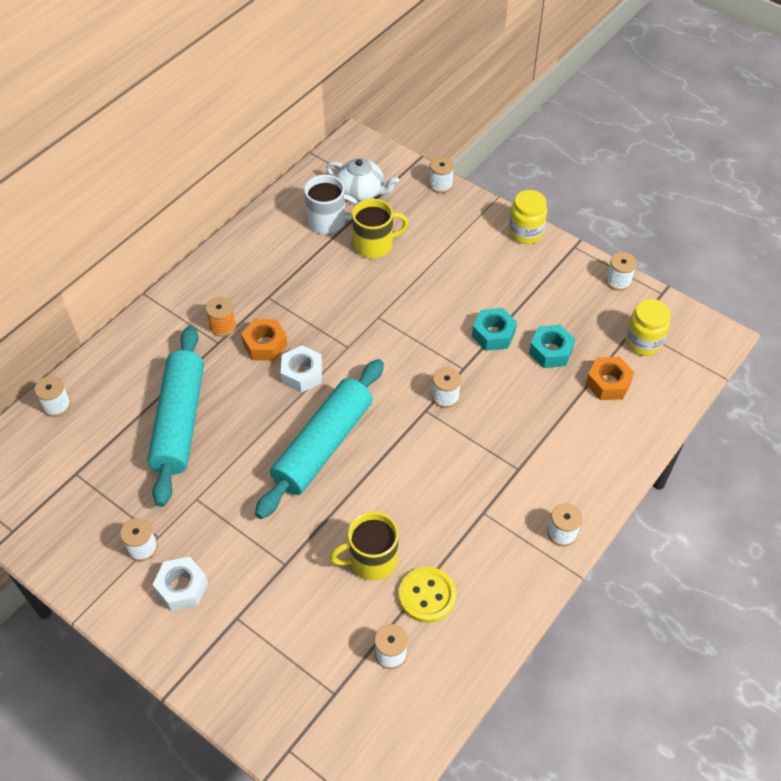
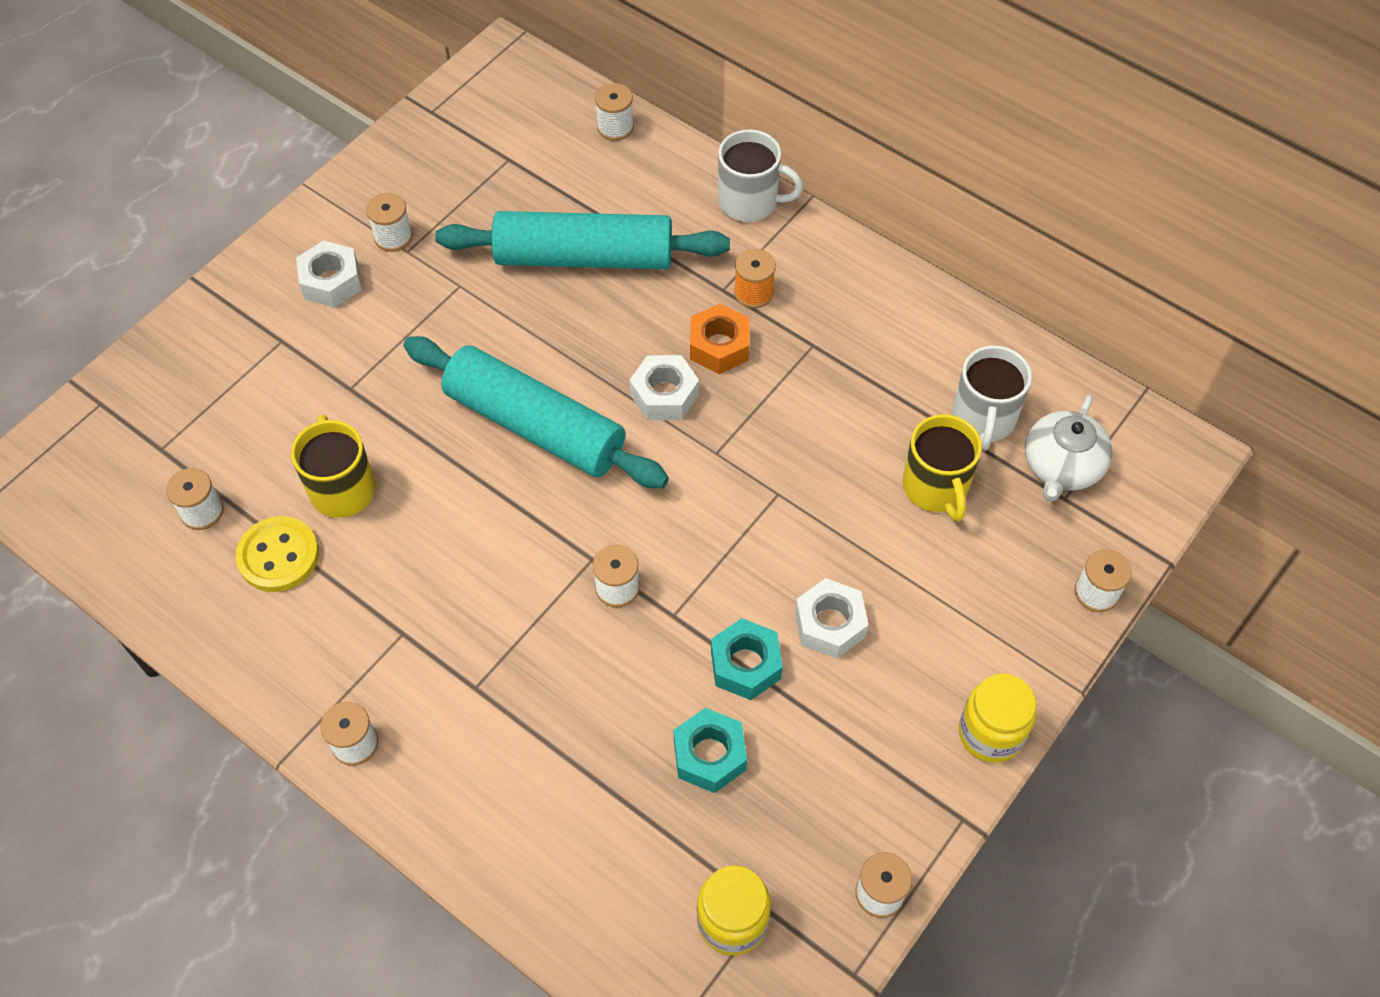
camera: 90 degrees right, 5 degrees up
orange nut [586,357,634,400] -> none
none -> white mug [718,130,804,222]
none -> white nut [795,578,869,658]

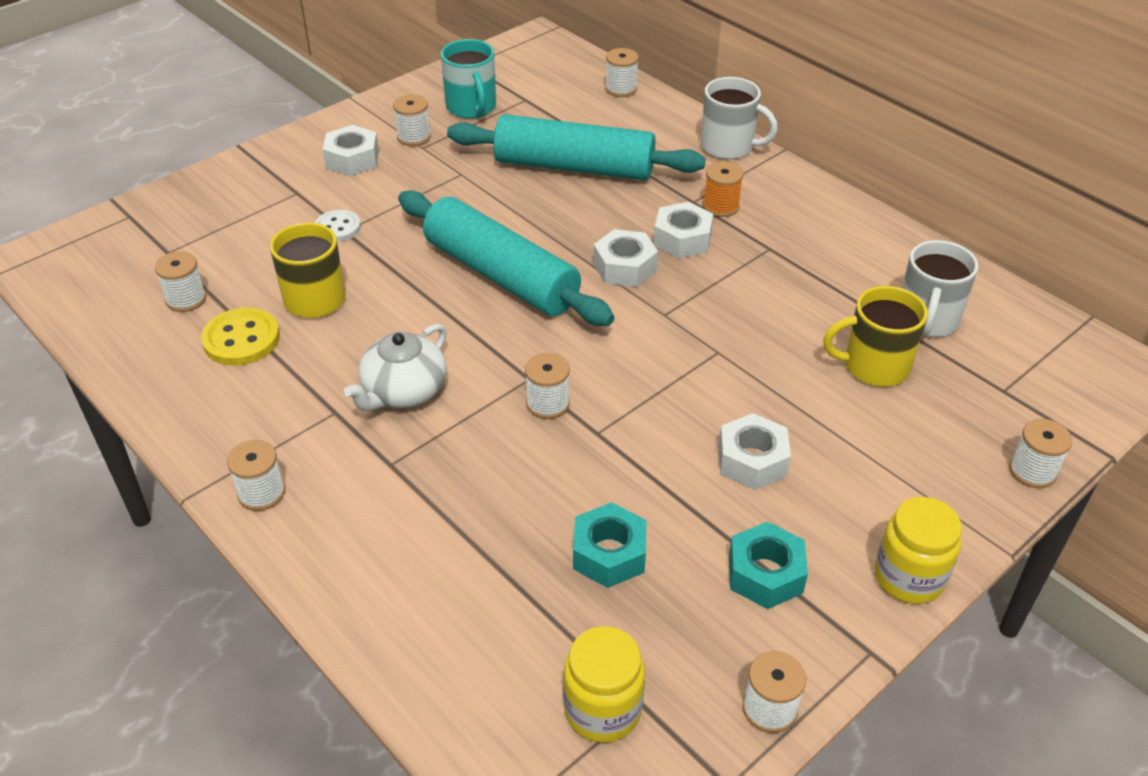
camera: 10 degrees right, 15 degrees down
orange nut [690,304,750,374] -> white nut [654,202,713,259]
turquoise nut [711,618,783,700] -> turquoise nut moved to [729,522,808,609]
yellow mug [903,414,982,522] -> yellow mug turned 90 degrees clockwise [823,286,928,387]
white teapot [1025,395,1113,501] -> white teapot moved to [344,324,447,411]
none -> white button [315,210,361,242]
none -> turquoise mug [441,39,496,119]

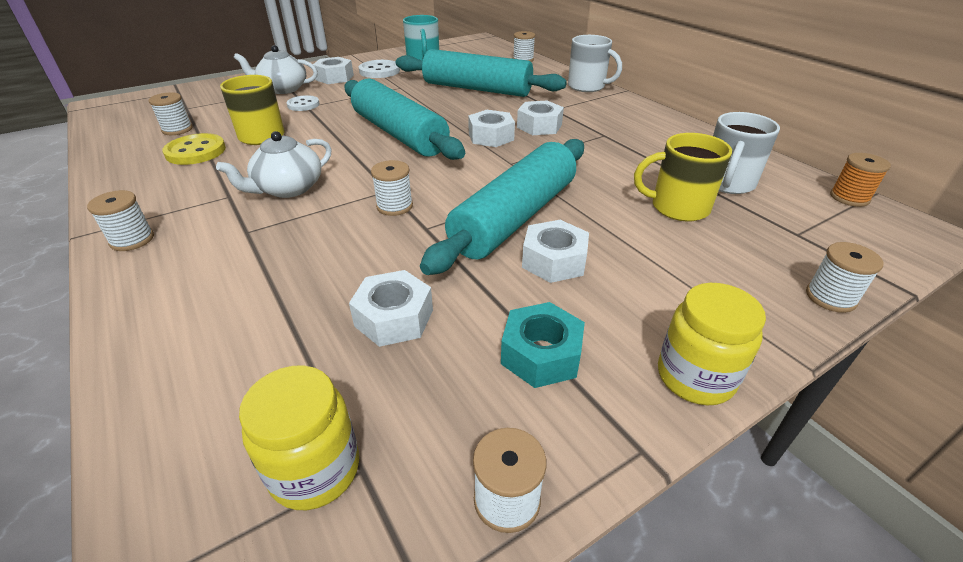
camera: 10 degrees right, 5 degrees down
white spool [393,94,431,146] -> white button [359,60,400,78]
turquoise nut [573,502,646,588] -> white nut [349,270,433,347]
orange spool [703,162,744,217] -> orange spool moved to [830,153,891,207]
none -> white teapot [234,45,318,94]
none -> turquoise rolling pin [420,139,584,275]

